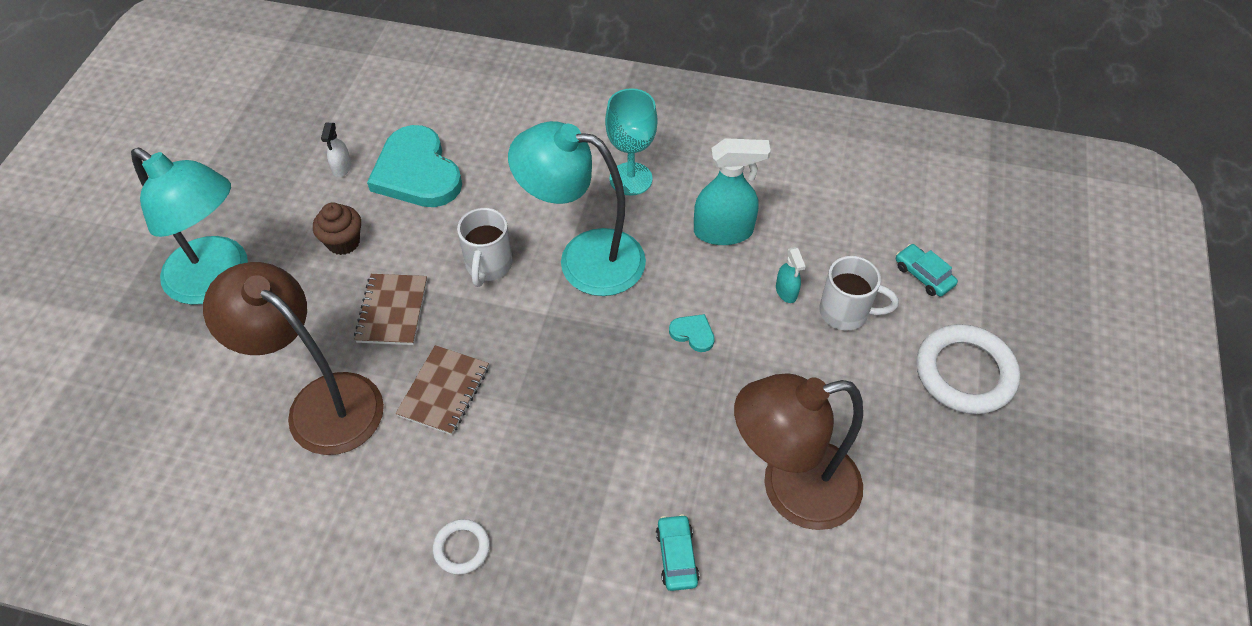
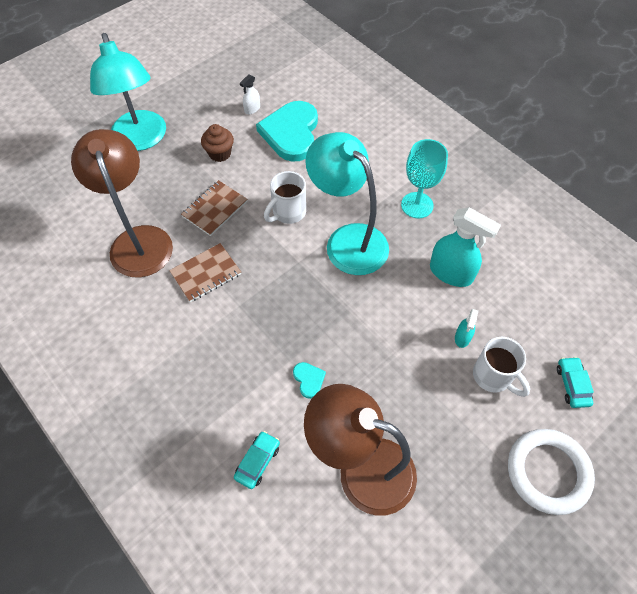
camera: 35 degrees right, 5 degrees up
white ring [433,519,490,575] -> none
turquoise heart [669,314,715,352] -> turquoise heart moved to [293,362,326,399]

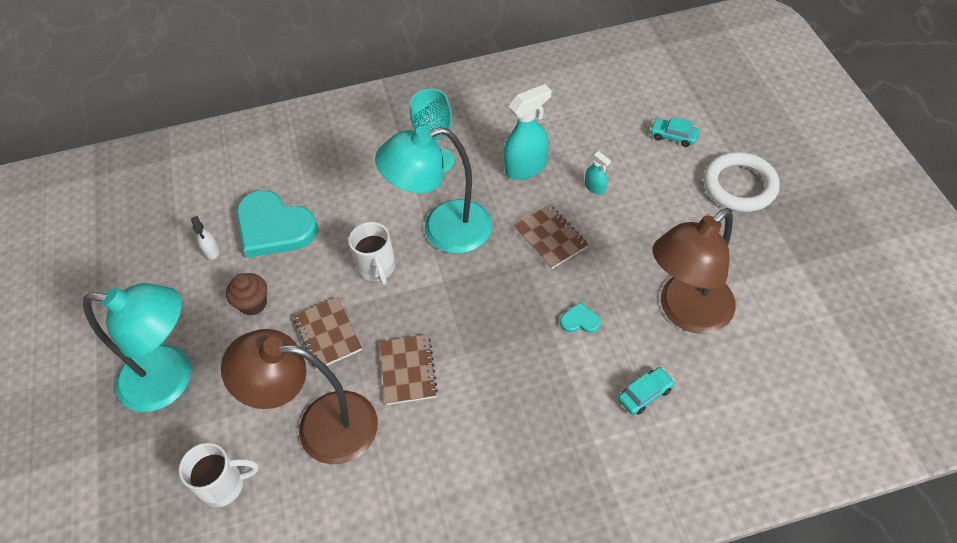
camera: 60 degrees left, 5 degrees down
turquoise car [234,431,280,489] -> turquoise car turned 90 degrees clockwise [618,367,675,415]
white mug [473,337,530,397] -> white mug moved to [179,443,259,507]
none -> brown notebook [514,204,588,269]

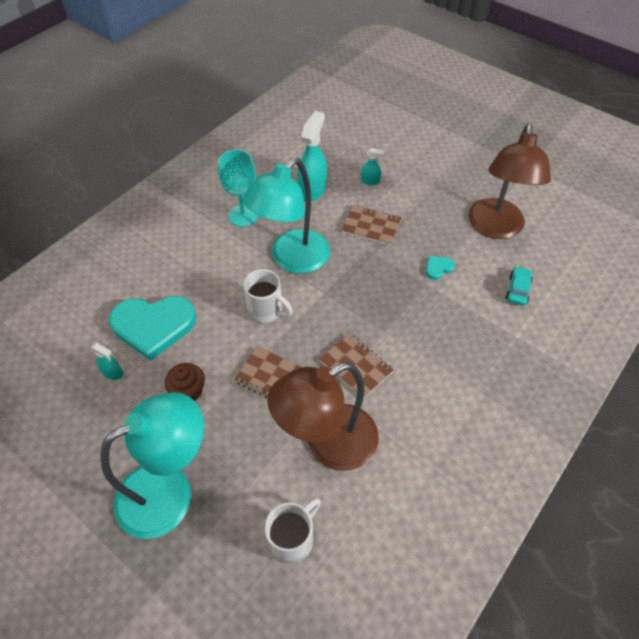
camera: 40 degrees left, 0 degrees up
white spray bottle [191,216,219,259] -> turquoise spray bottle [91,343,123,380]
turquoise car [650,117,699,147] -> none
white ring [703,152,780,212] -> none

